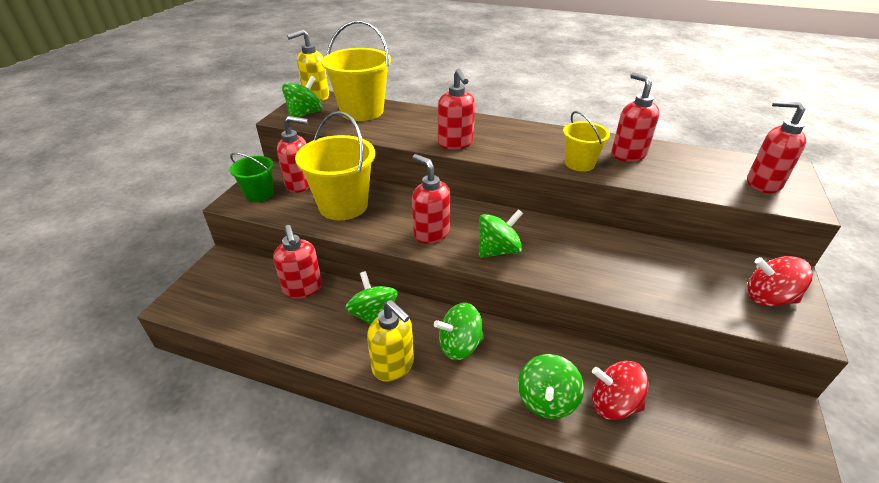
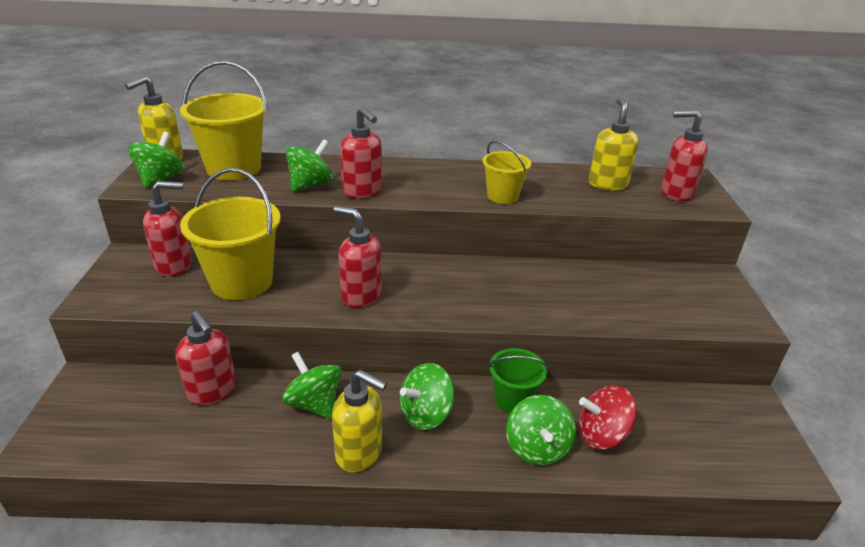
camera: 20 degrees left, 5 degrees down
green bucket [230,152,274,202] -> green bucket moved to [488,348,549,413]
green spinning top [479,209,523,258] -> green spinning top moved to [286,139,334,192]
red soap dispenser [612,72,660,162] -> none
red spinning top [747,256,813,307] -> none
none -> yellow soap dispenser [589,98,639,191]

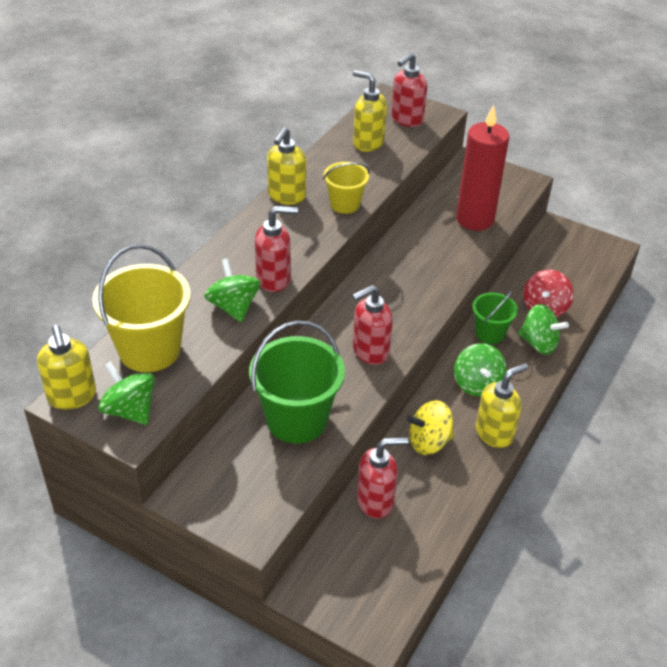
camera: 60 degrees left, 10 degrees up
red soap dispenser [143,181,192,277] -> none
yellow bucket [180,168,281,300] -> green bucket [249,320,345,444]
green spinning top [282,352,342,419] -> yellow spinning top [407,400,454,455]
none -> yellow soap dispenser [267,127,306,205]
none -> red candle [456,105,509,231]

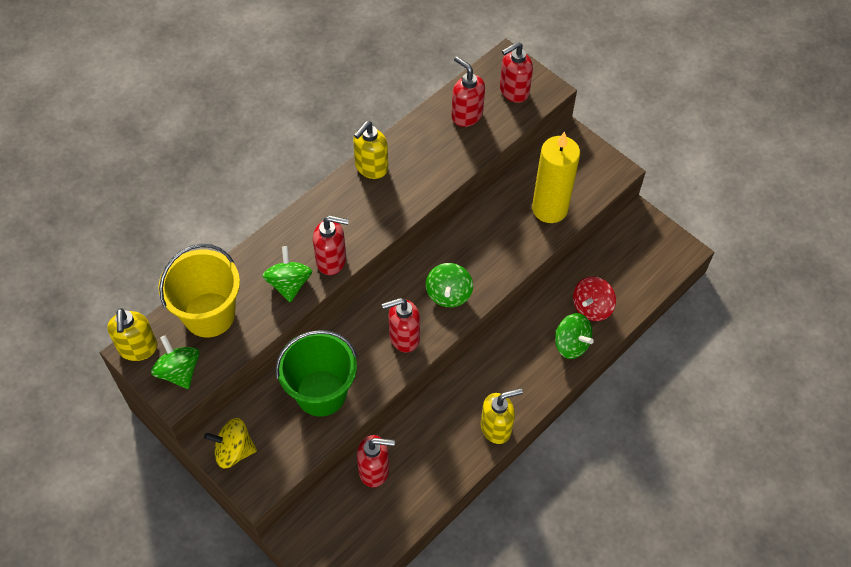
camera: 15 degrees right, 15 degrees up
yellow bucket [323,162,370,214] -> none
yellow soap dispenser [353,70,387,152] -> red soap dispenser [451,56,485,127]
yellow spinning top [407,400,454,455] -> yellow spinning top moved to [204,418,257,469]
green spinning top [454,343,506,396] -> green spinning top moved to [426,263,473,307]
red candle [456,105,509,231] -> yellow candle [532,132,580,223]
green bucket [472,290,518,344] -> none

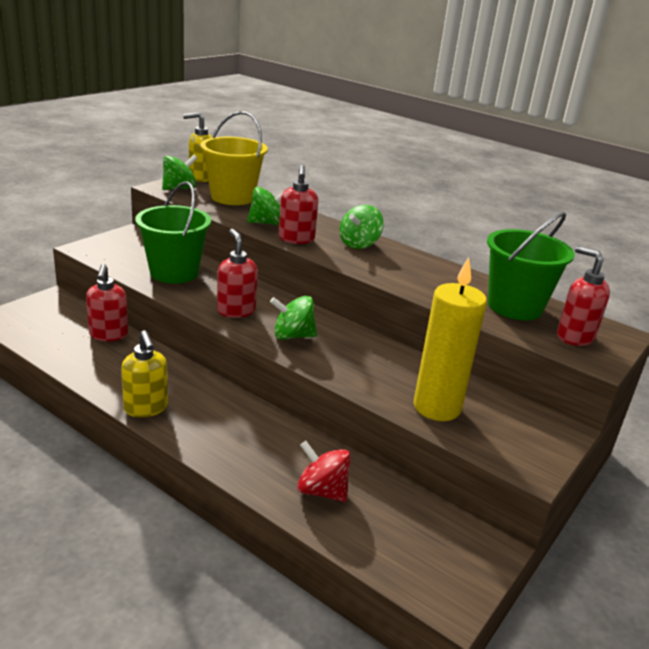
camera: 80 degrees right, 30 degrees down
yellow spinning top [204,418,257,469] -> none
yellow soap dispenser [353,121,388,179] -> none
red soap dispenser [451,56,485,127] -> green bucket [487,212,575,320]
green spinning top [555,313,594,359] -> green spinning top moved to [339,205,384,249]

